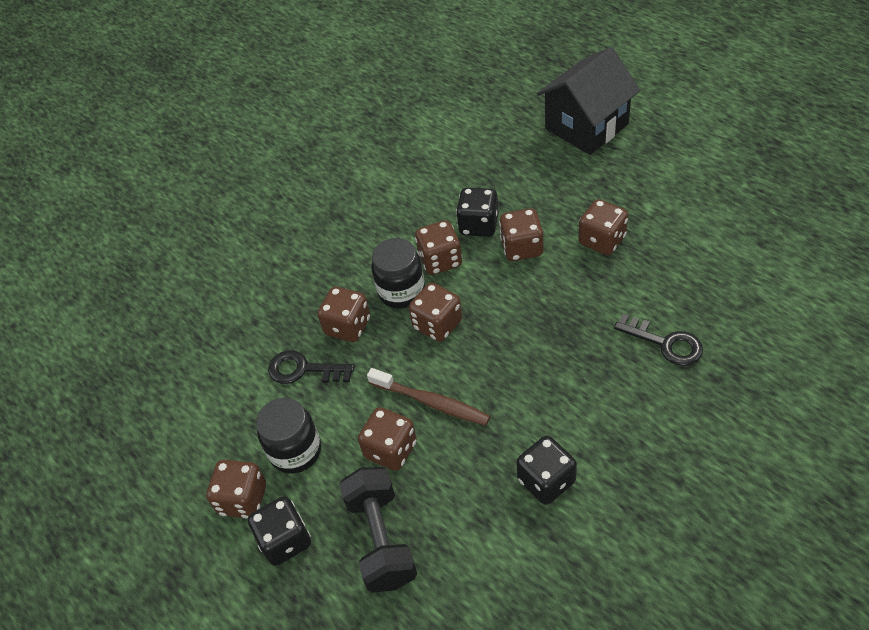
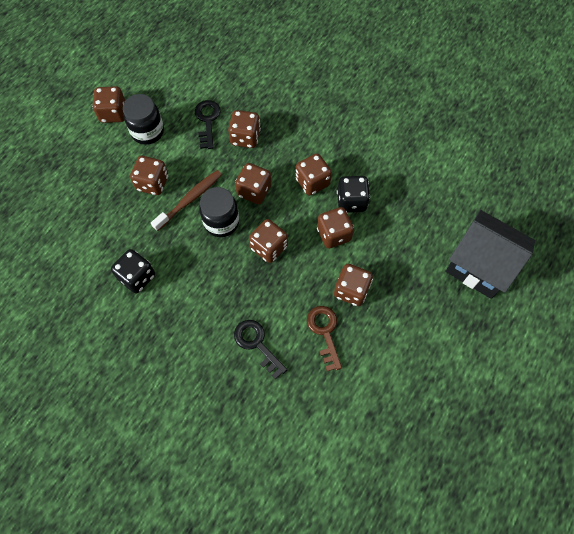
camera: 70 degrees right, 15 degrees up
black dice [248,496,311,566] -> none
black dumbbell [339,467,417,593] -> none
brown toothbrush [367,368,490,426] -> brown toothbrush turned 150 degrees counterclockwise [151,170,222,231]
black jar [371,238,425,308] -> black jar moved to [199,187,239,237]
black key [614,313,703,366] -> black key turned 120 degrees clockwise [234,320,287,379]
none -> brown dice [249,219,288,263]
none -> brown key [307,306,342,371]

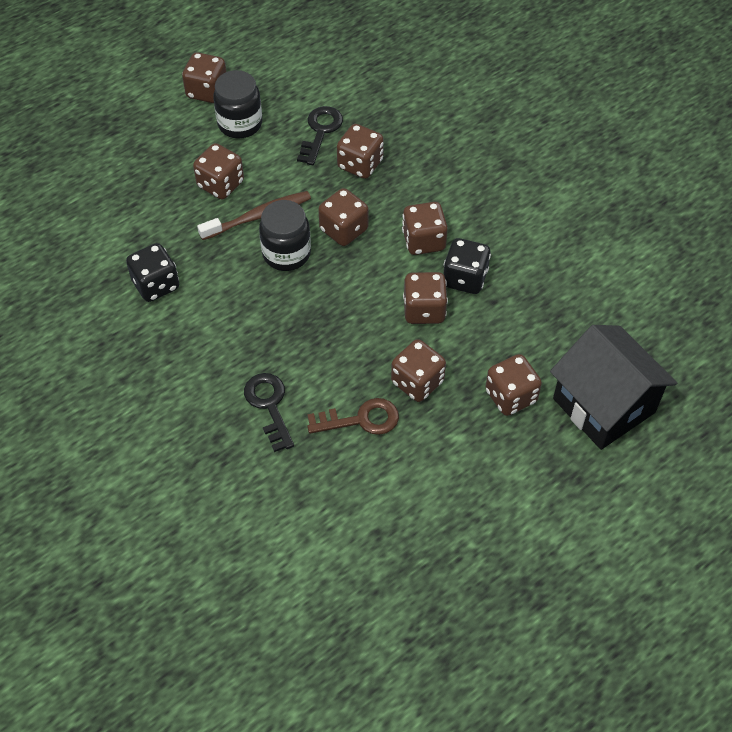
camera: 20 degrees right, 10 degrees down
brown dice [249,219,288,263] -> brown dice moved to [485,354,542,416]
brown key [307,306,342,371] -> brown key turned 75 degrees clockwise [307,398,399,435]

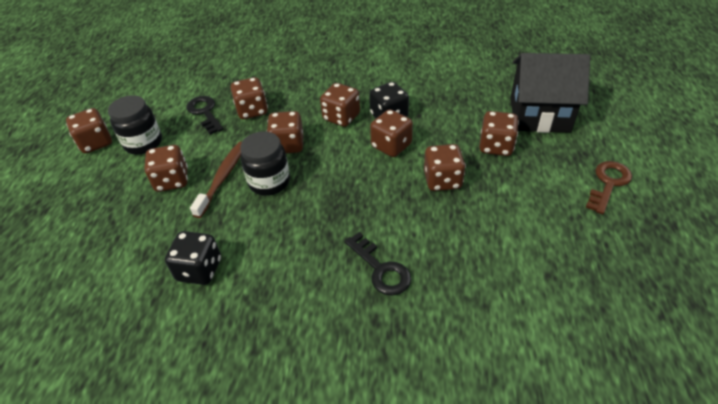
camera: 45 degrees left, 10 degrees down
black key [244,373,294,452] -> black key turned 150 degrees counterclockwise [345,232,411,296]
brown key [307,398,399,435] -> brown key moved to [586,161,632,214]

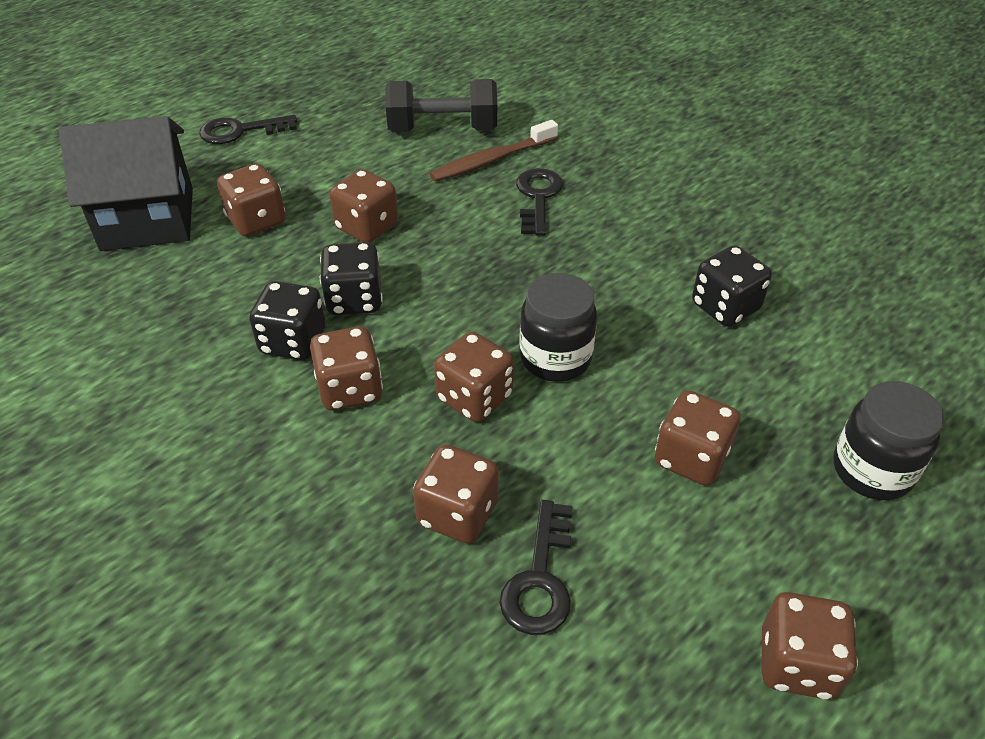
camera: 140 degrees left, 0 degrees up
black jar [108,95,162,155] -> black jar moved to [833,381,944,500]
brown toothbrush [190,141,242,218] -> brown toothbrush moved to [430,120,558,182]
brown dice [370,109,413,157] -> black dice [320,242,383,316]
black house [510,53,590,133] -> black house turned 60 degrees counterclockwise [59,116,193,251]
brown key [586,161,632,214] -> black key [199,115,297,144]
none -> black dumbbell [385,79,497,132]

